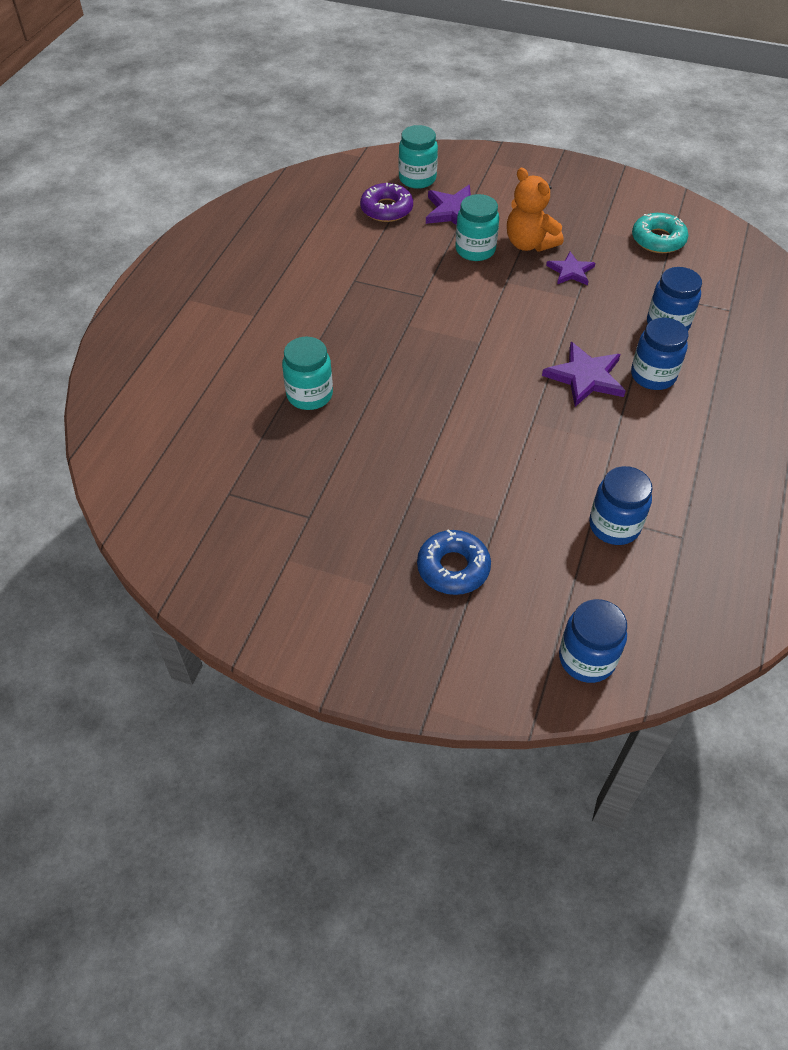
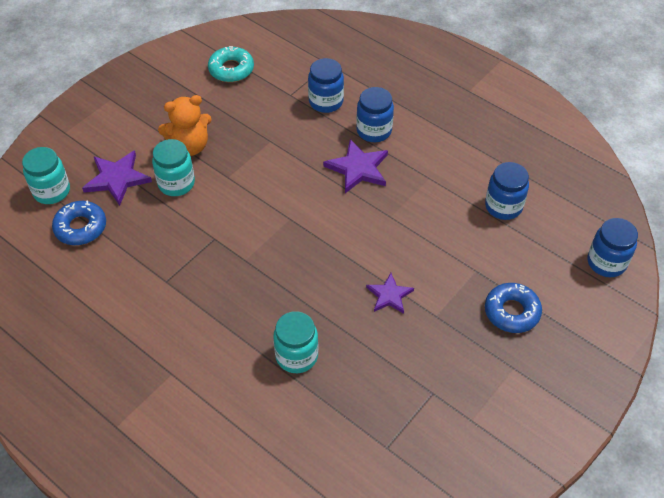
camera: 70 degrees left, 0 degrees up
purple donut [360,183,413,222] -> blue donut [52,200,106,245]
purple star [546,252,595,285] -> purple star moved to [366,273,414,314]

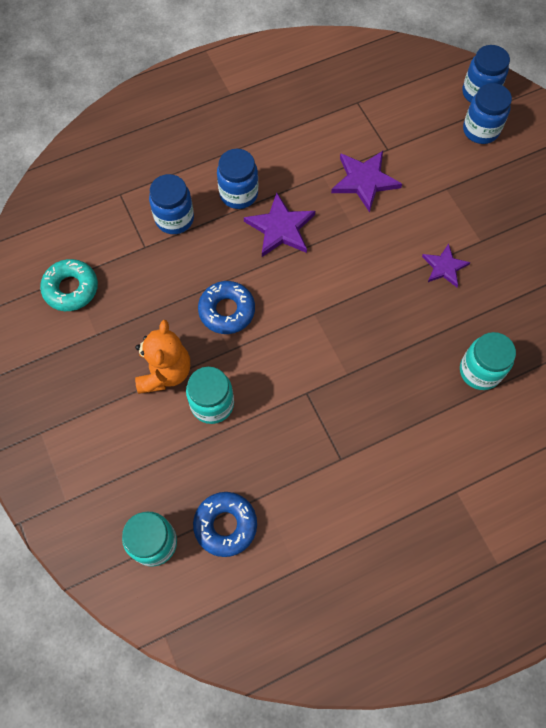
camera: 65 degrees left, 15 degrees up
purple star [82,150,152,206] -> purple star moved to [331,151,402,213]
blue jar [485,162,529,220] -> blue jar moved to [463,83,512,144]
blue donut [485,283,542,333] -> blue donut moved to [198,281,255,334]

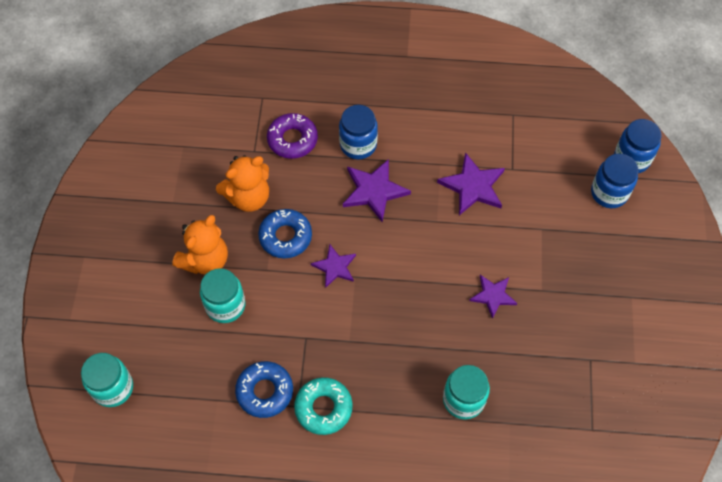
camera: 30 degrees right, 5 degrees down
turquoise donut [40,259,98,311] -> turquoise donut moved to [294,377,353,435]
blue jar [149,174,194,234] -> purple donut [267,113,318,159]
blue donut [193,492,257,557] -> blue donut moved to [235,361,293,418]
none -> orange teddy bear [216,155,269,212]
none -> purple star [311,244,356,288]

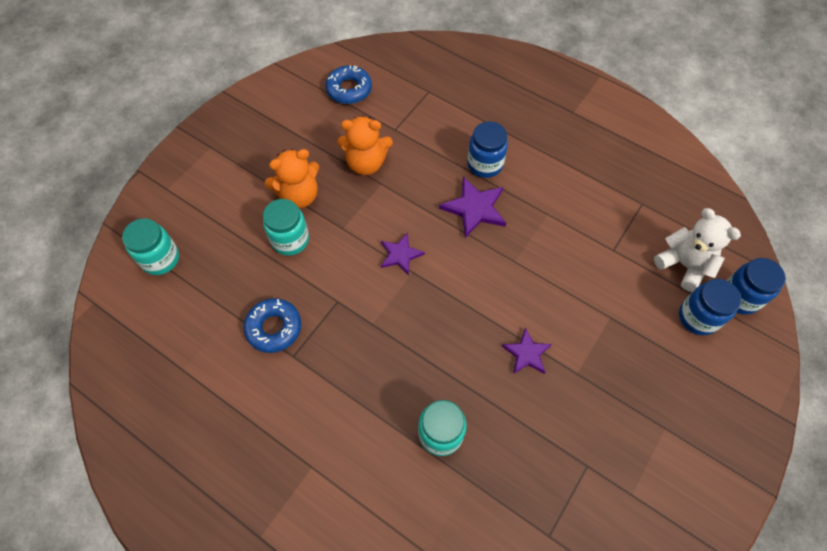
camera: 30 degrees right, 0 degrees up
blue donut [258,209,312,258] -> blue donut moved to [325,65,372,104]
purple donut [267,113,318,159] -> none
turquoise donut [294,377,353,435] -> none
purple star [437,152,505,215] -> none
none -> white teddy bear [654,208,741,292]

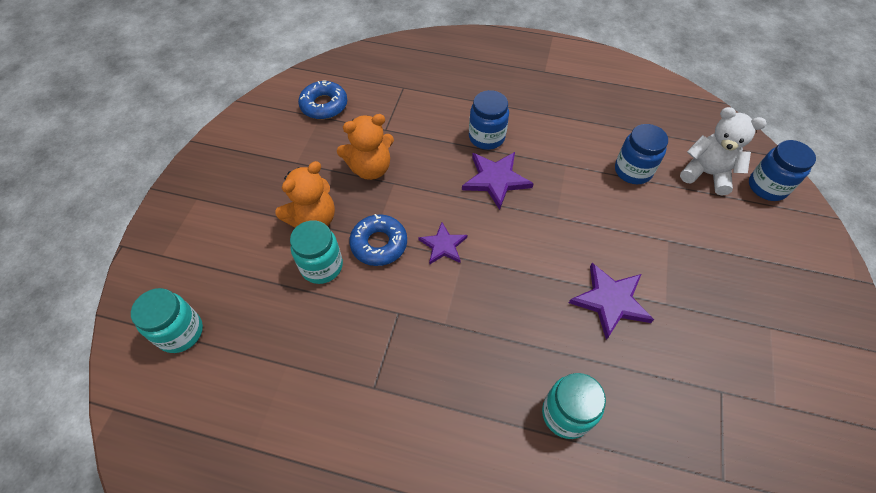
camera: 20 degrees left, 5 degrees down
blue donut [244,298,301,353] -> blue donut moved to [349,214,407,266]
purple star [502,328,552,374] -> purple star [569,263,654,340], size x1.55
blue jar [679,279,742,335] -> blue jar moved to [615,124,668,184]

